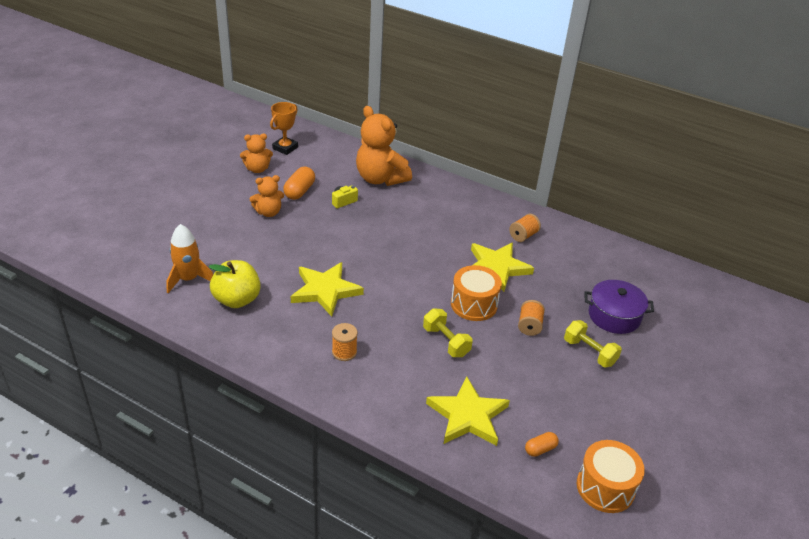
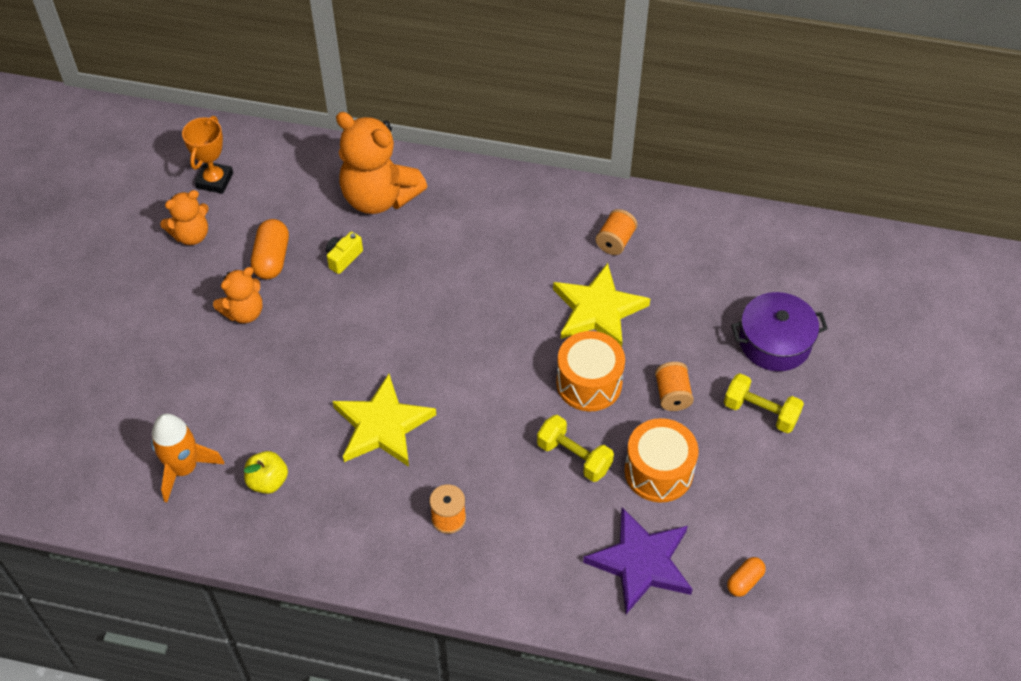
camera: 15 degrees left, 15 degrees up
yellow apple [209,260,261,308] -> yellow apple [244,451,288,494], size x0.61
yellow star [426,376,510,446] -> purple star [583,507,693,614]
orange drum [577,440,645,513] -> orange drum moved to [624,418,699,503]

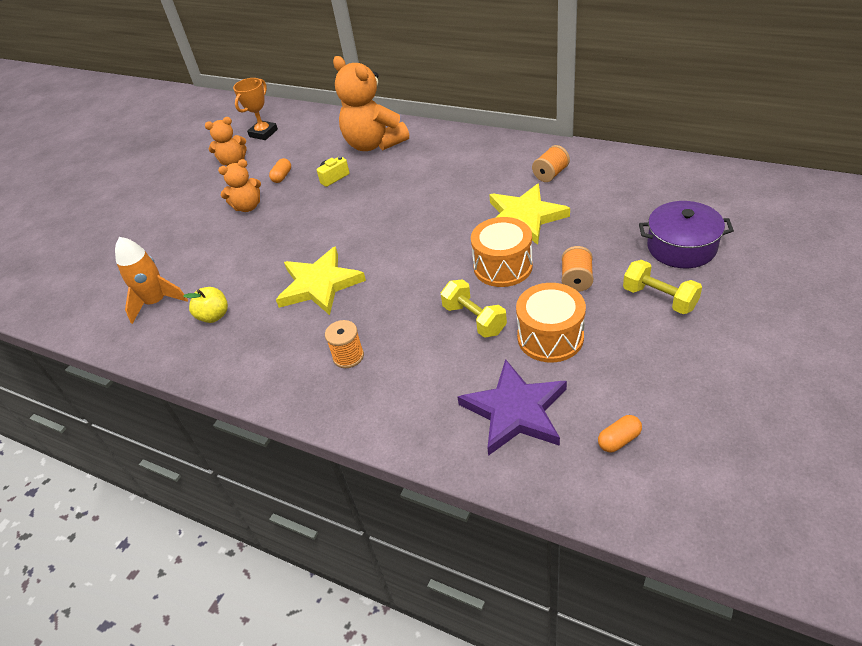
camera: 20 degrees right, 10 degrees down
orange capsule [251,219,289,279] -> orange capsule [269,158,291,183], size x0.60

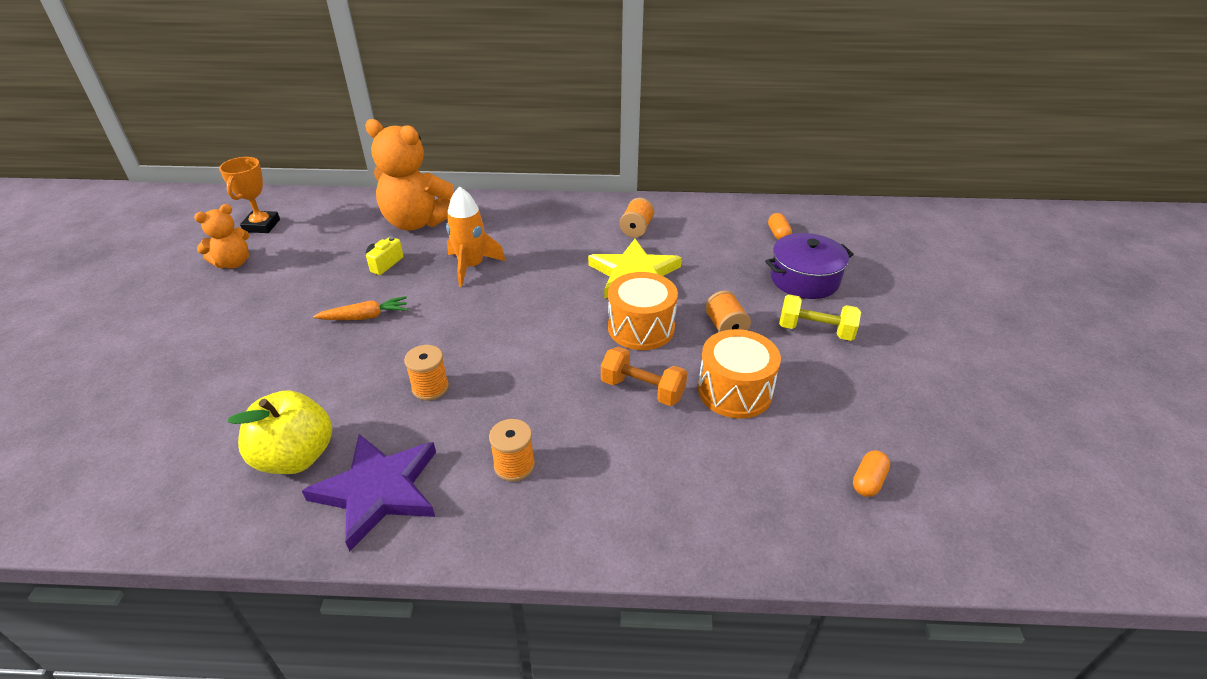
camera: 30 degrees left, 5 degrees down
orange rocket [115,237,188,324] -> orange rocket moved to [446,186,506,287]
yellow apple [183,287,228,323] -> yellow apple [228,390,332,474], size x1.64
orange teddy bear [218,159,261,212] -> none
orange capsule [269,158,291,183] -> orange capsule moved to [768,213,792,240]
yellow star [276,246,366,315] -> orange spool [404,345,449,401]
yellow dumbbell [441,279,507,338] -> orange dumbbell [601,347,687,406]
purple star [458,359,567,456] -> purple star moved to [302,434,436,552]
none -> orange carrot [313,296,408,320]

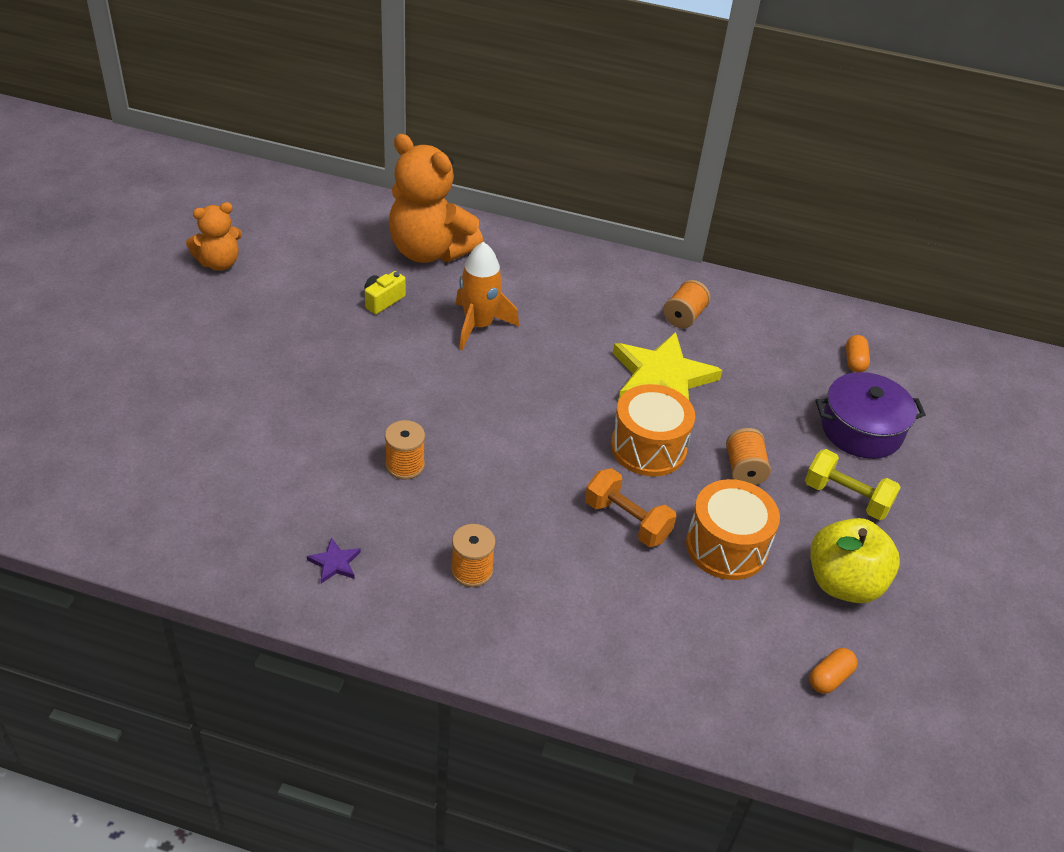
camera: 10 degrees right, 5 degrees up
orange trophy [219,157,280,233] -> none
yellow apple [228,390,332,474] -> yellow apple moved to [810,518,900,603]
purple star [302,434,436,552] -> purple star [307,538,361,584], size x0.40
orange carrot [313,296,408,320] -> none

